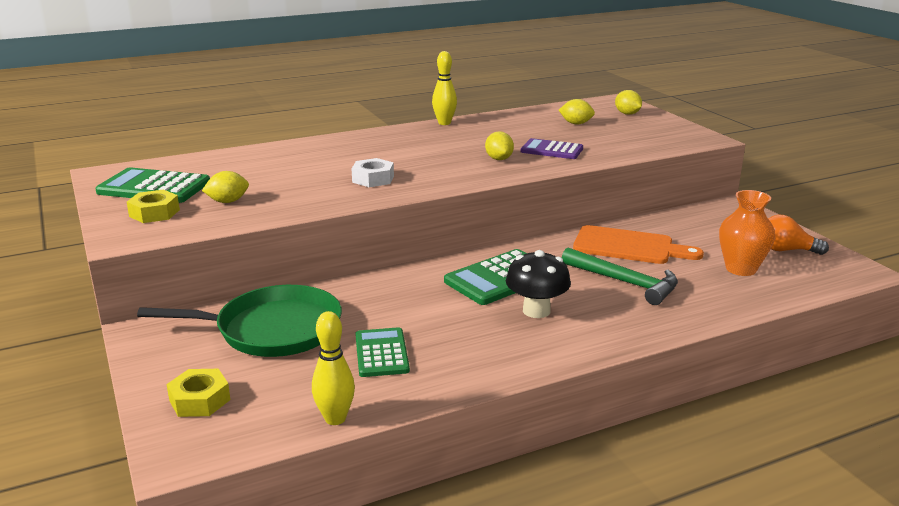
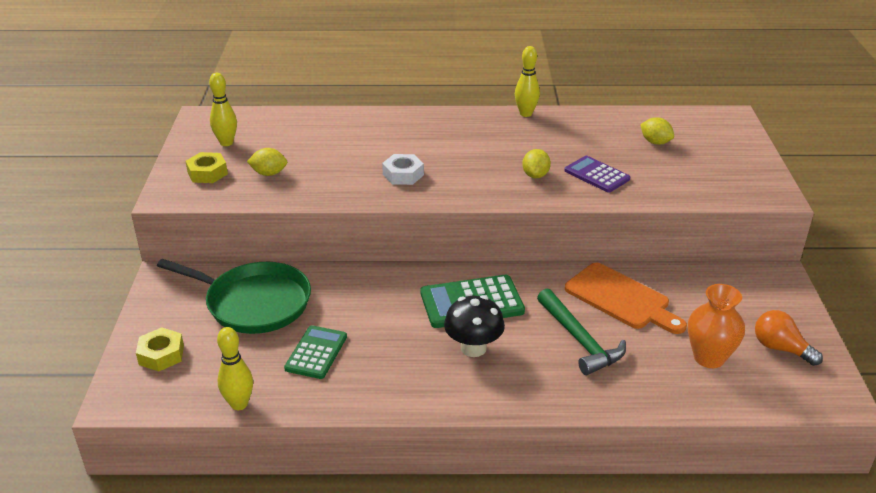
camera: 25 degrees right, 10 degrees up
green calculator [95,168,210,203] -> yellow bowling pin [209,73,237,146]
yellow lemon [615,90,642,115] -> none

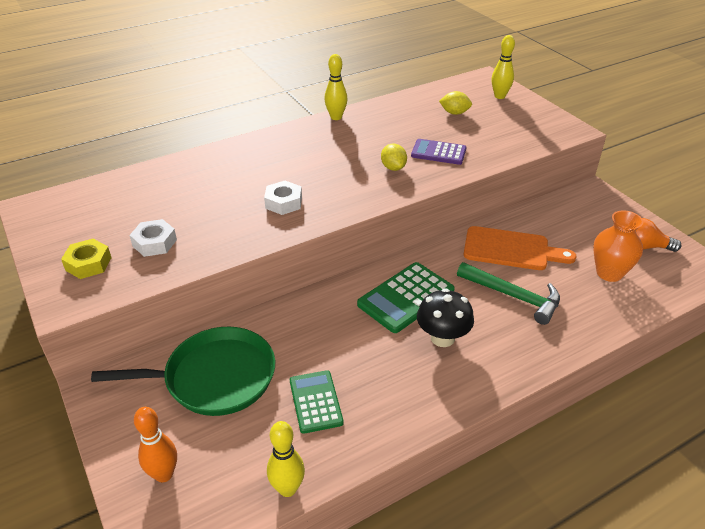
camera: 30 degrees left, 5 degrees up
yellow nut [136,327,184,372] -> orange bowling pin [134,407,177,482]
yellow bowling pin [209,73,237,146] -> yellow bowling pin moved to [492,35,515,99]
yellow lemon [247,148,287,176] -> white nut [130,219,177,257]

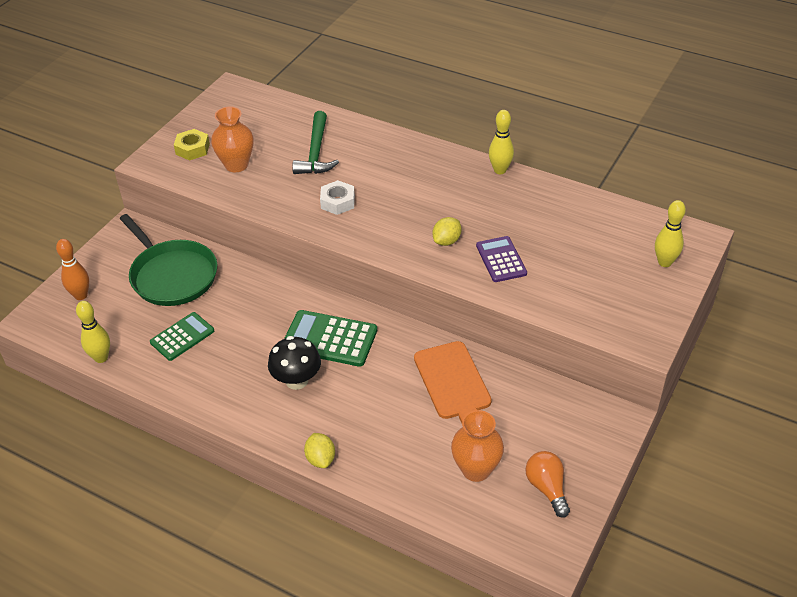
camera: 60 degrees right, 5 degrees up
white nut [130,219,177,257] -> orange vase [211,106,254,172]
yellow lemon [439,91,472,115] -> yellow lemon moved to [304,433,335,468]
green hammer [457,262,560,325] -> green hammer moved to [292,111,339,174]

